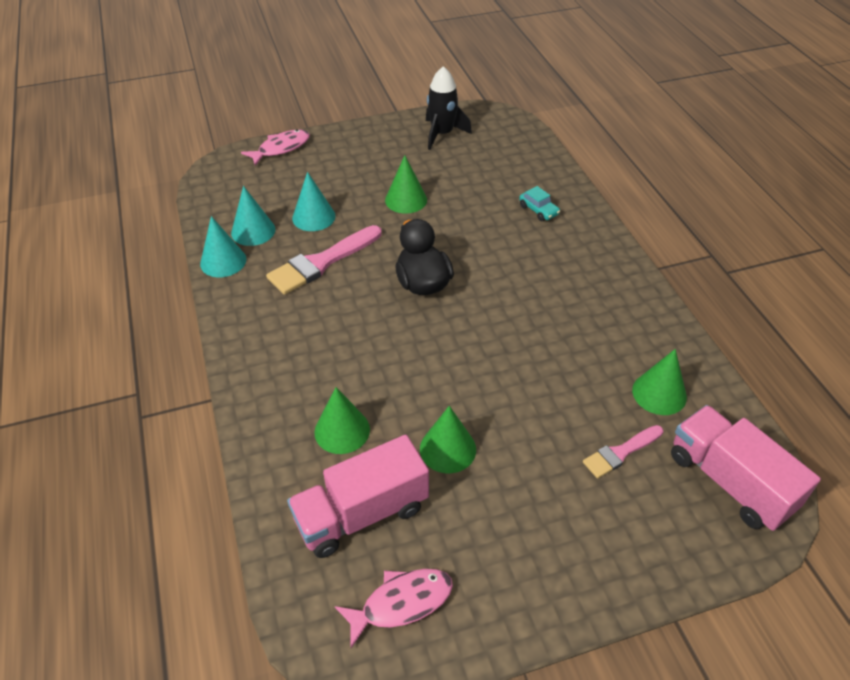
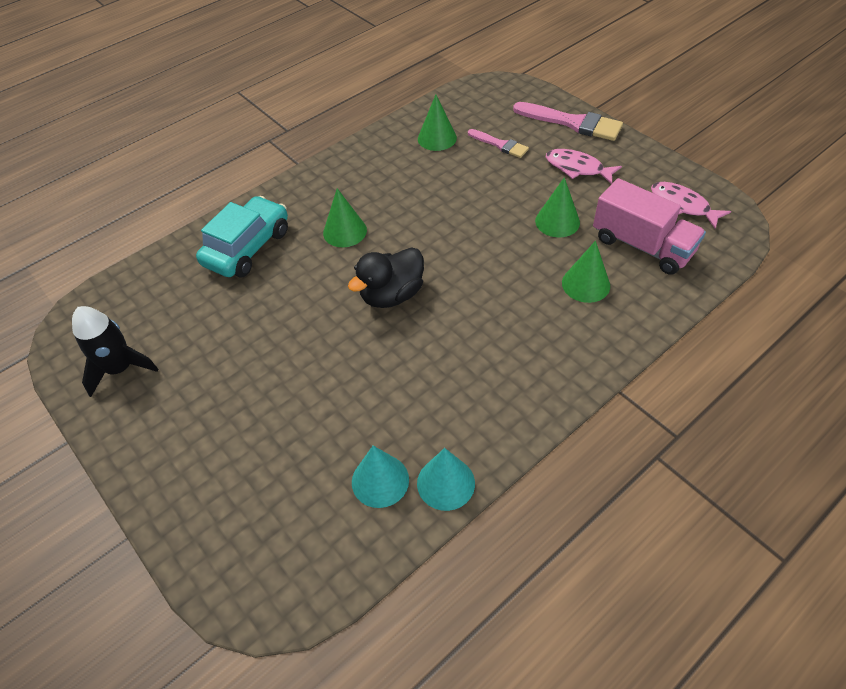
camera: 110 degrees left, 5 degrees up
pink fish [241,129,310,166] -> pink fish moved to [546,149,622,184]
pink brush [266,225,382,295] -> pink brush moved to [513,102,623,141]
turquoise cone [292,172,335,231] -> none
green cone [385,155,427,214] -> green cone moved to [323,188,367,247]
turquoise car [519,186,560,221] -> turquoise car [196,196,288,278], size x2.20
pink truck [671,405,821,531] -> none

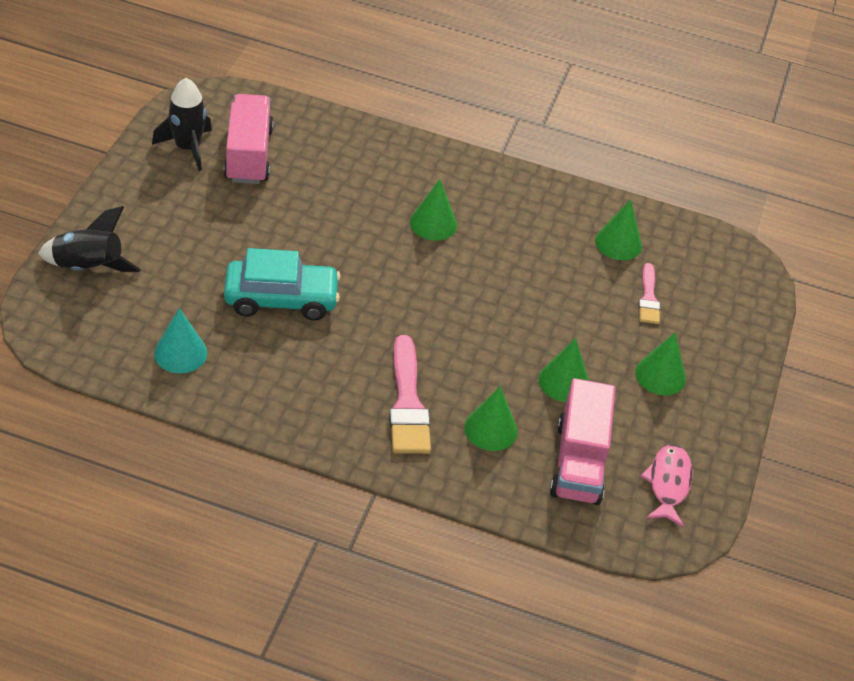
camera: 50 degrees right, 5 degrees down
turquoise car [196,196,288,278] -> turquoise car moved to [224,248,341,321]
black duck [348,247,424,308] -> none
turquoise cone [417,448,475,511] -> none
pink brush [513,102,623,141] -> pink brush moved to [389,335,431,454]
pink fish [546,149,622,184] -> green cone [635,332,686,395]
none -> black rocket [38,206,141,272]
none -> pink truck [224,94,274,184]

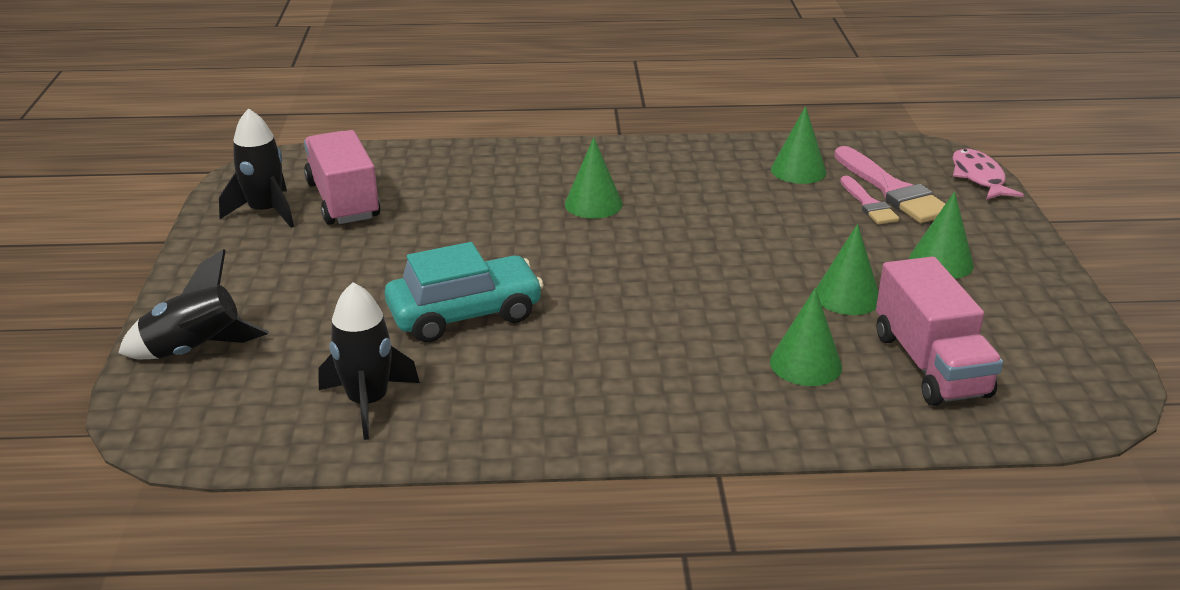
camera: 15 degrees left, 15 degrees down
turquoise cone [154,308,207,373] -> black rocket [318,282,420,440]
pink brush [389,335,431,454] -> pink brush moved to [834,146,945,223]
pink fish [640,444,693,527] -> pink fish moved to [953,148,1024,200]

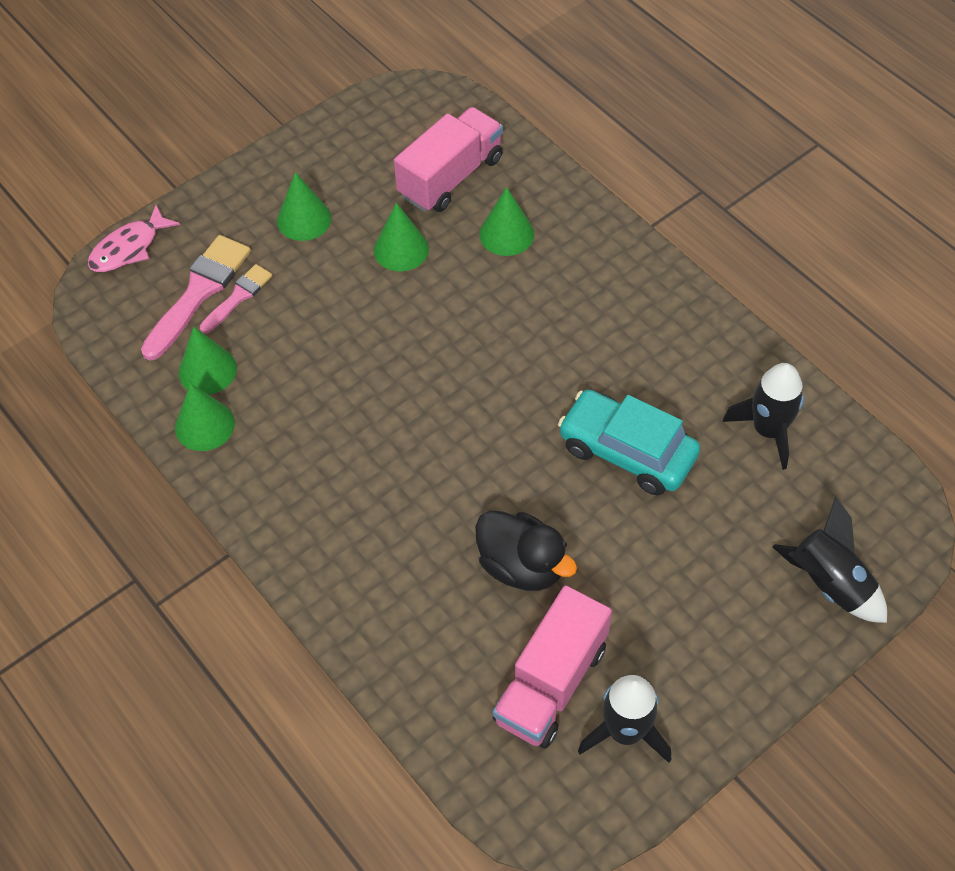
camera: 125 degrees left, 25 degrees up
green cone [565,137,623,219] -> green cone moved to [175,383,235,451]
none -> black duck [475,511,577,591]

